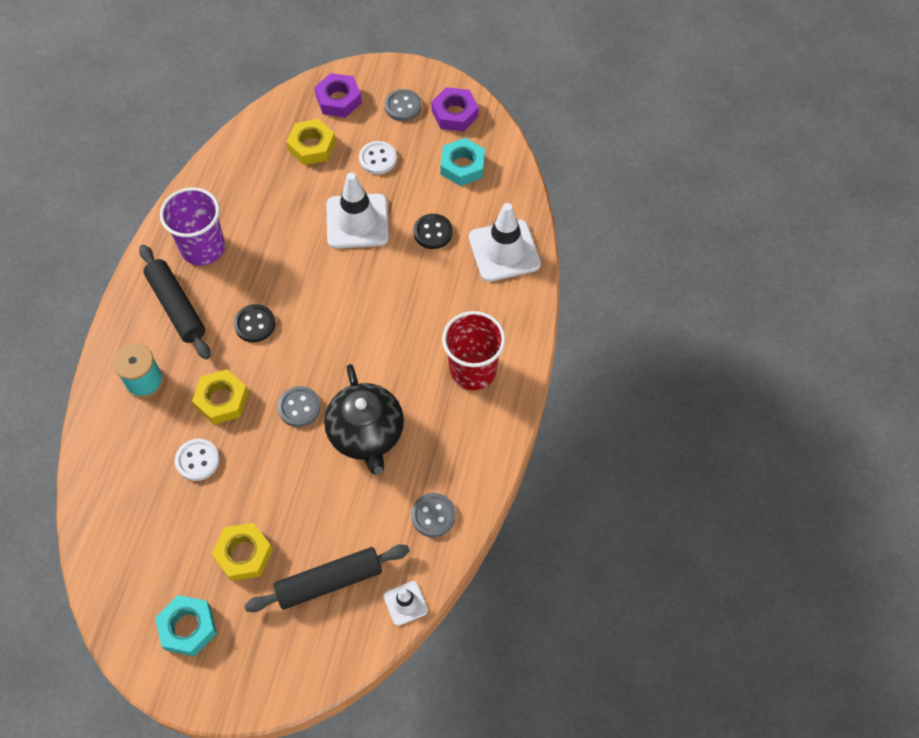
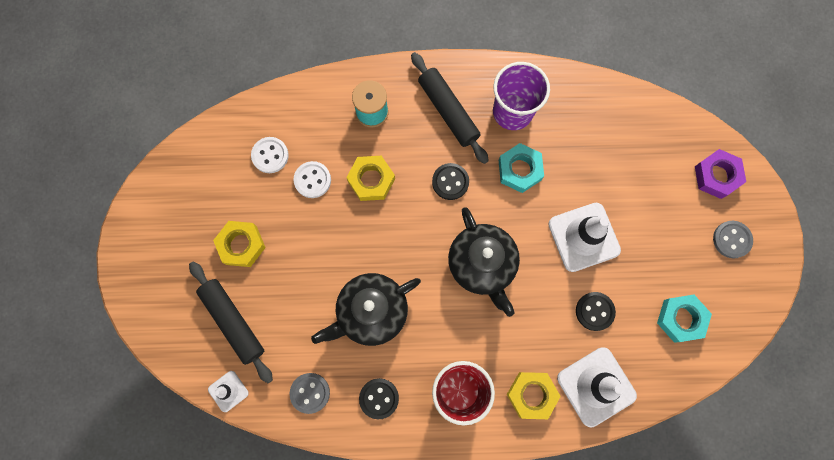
camera: 75 degrees right, 15 degrees up
black rolling pin [139,245,211,360] -> black rolling pin turned 75 degrees counterclockwise [411,52,489,164]
turquoise nut [155,595,217,656] -> turquoise nut moved to [499,143,544,193]
grey button [278,386,321,427] -> none
yellow nut [286,119,336,165] -> yellow nut moved to [507,372,561,419]
white button [359,141,397,174] -> white button moved to [251,137,289,173]
purple nut [431,87,479,132] -> none
none -> black button [359,378,399,419]
none -> black teapot [448,207,520,317]

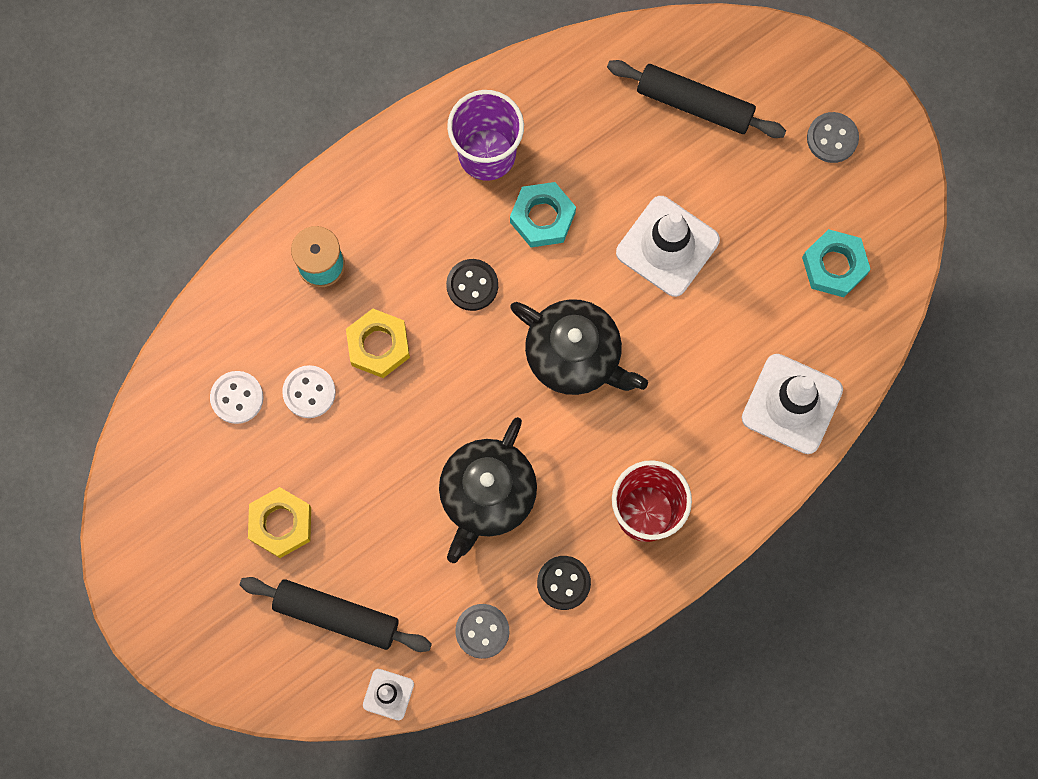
camera: 35 degrees left, 0 degrees up
black rolling pin [411,52,489,164] -> black rolling pin moved to [607,60,786,138]
yellow nut [507,372,561,419] -> none
black button [576,292,616,331] -> none
purple nut [695,149,746,199] -> none

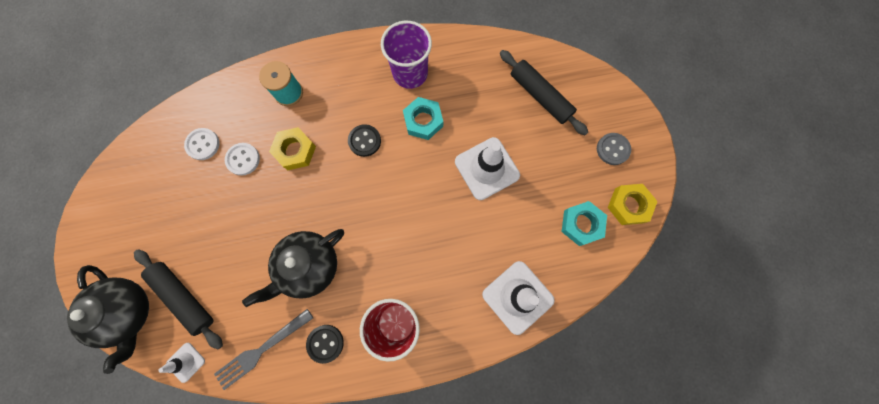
camera: 25 degrees right, 0 degrees up
yellow nut [248,487,311,558] -> yellow nut moved to [608,184,658,225]
grey button [455,604,509,659] -> grey fork [214,309,313,390]
black teapot [510,299,648,395] -> black teapot moved to [67,265,149,374]

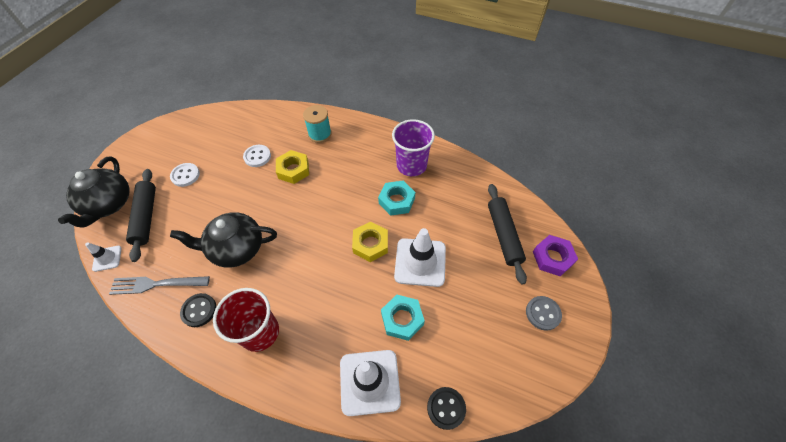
camera: 35 degrees right, 20 degrees down
white button [184,128,220,160] -> white button moved to [170,163,200,187]
black button [348,124,381,157] -> black button moved to [427,387,466,430]
turquoise nut [562,201,607,246] -> turquoise nut moved to [381,295,425,341]
yellow nut [608,184,658,225] -> yellow nut moved to [352,221,388,262]
none -> purple nut [533,235,578,276]

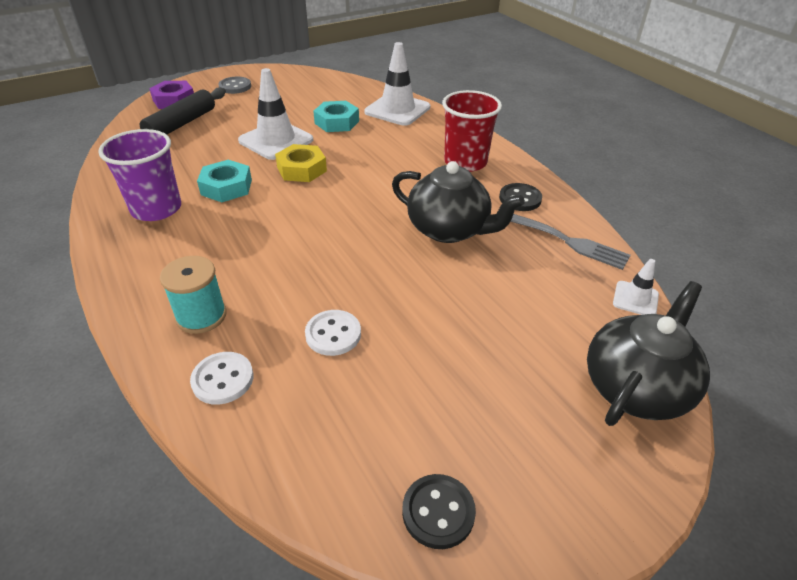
camera: 145 degrees left, 15 degrees down
black rolling pin [126,169,156,262] -> none
white button [170,163,200,187] -> white button moved to [190,352,253,405]
yellow nut [276,150,309,184] -> none
black button [427,387,466,430] -> black button moved to [402,474,476,549]

